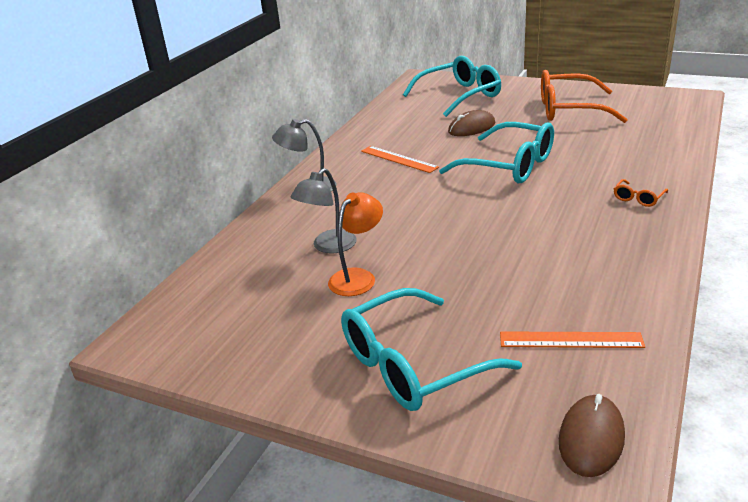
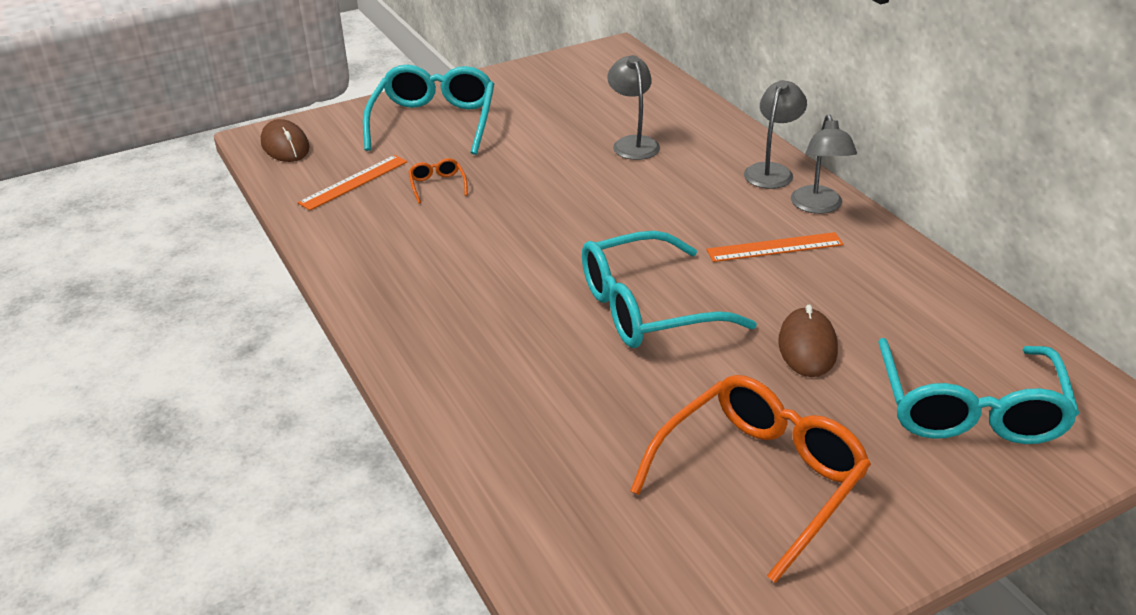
camera: 125 degrees right, 5 degrees up
orange lamp [328,192,383,296] -> none
orange glasses [614,179,668,207] -> orange glasses moved to [409,158,468,203]
none -> grey lamp [791,115,857,214]

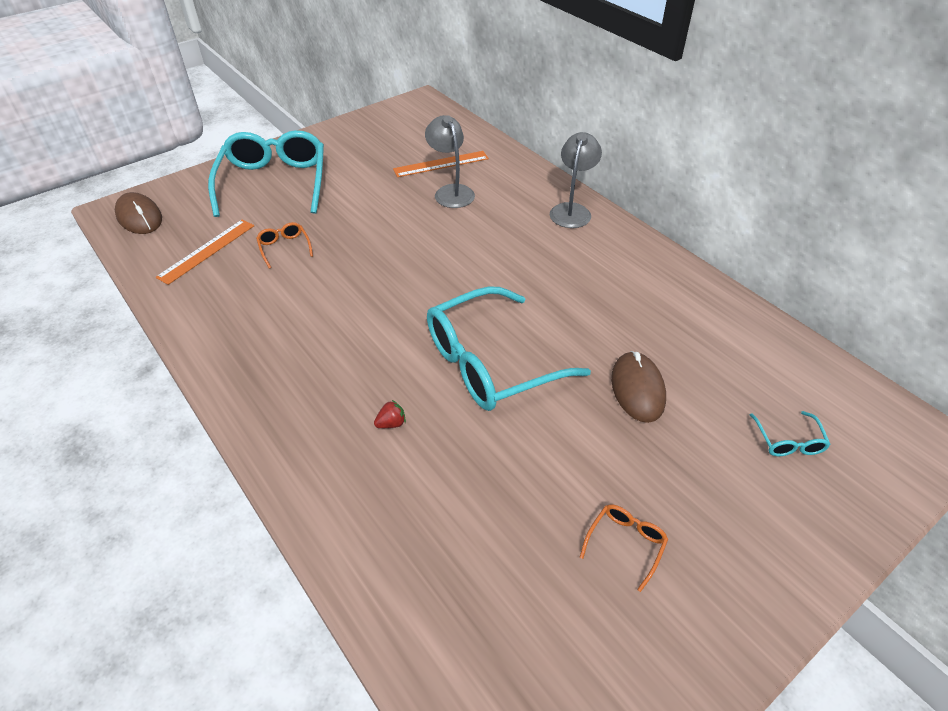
camera: 10 degrees left, 10 degrees up
orange glasses [630,375,871,583] -> orange glasses [580,504,668,592], size x0.41
orange ruler [707,232,844,262] -> orange ruler moved to [393,151,489,177]
grey lamp [791,115,857,214] -> none
turquoise glasses [878,338,1080,444] -> turquoise glasses [750,411,831,456], size x0.41
none -> red strawberry [374,400,406,428]

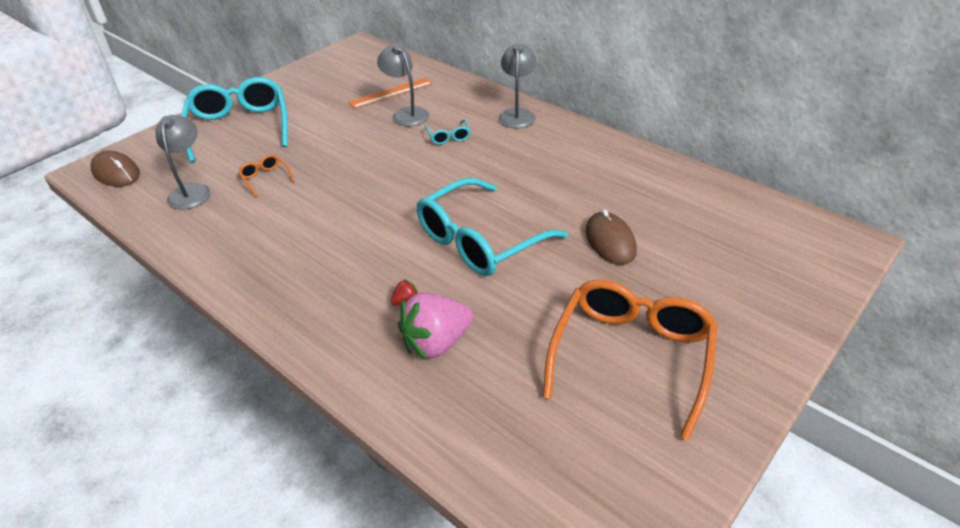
camera: 10 degrees left, 5 degrees down
orange ruler [156,219,254,285] -> grey lamp [156,115,210,210]
orange glasses [580,504,668,592] -> orange glasses [543,279,718,441], size x2.44
turquoise glasses [750,411,831,456] -> turquoise glasses moved to [425,120,471,145]
none -> pink strawberry [398,292,473,360]

